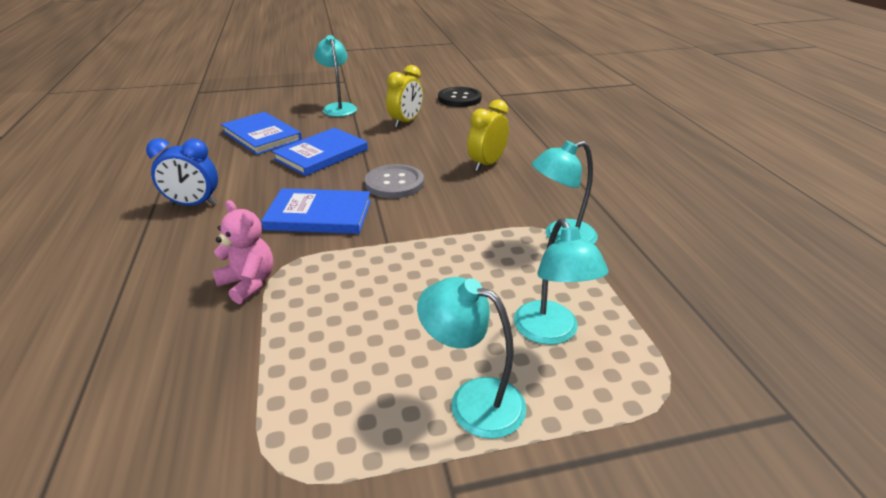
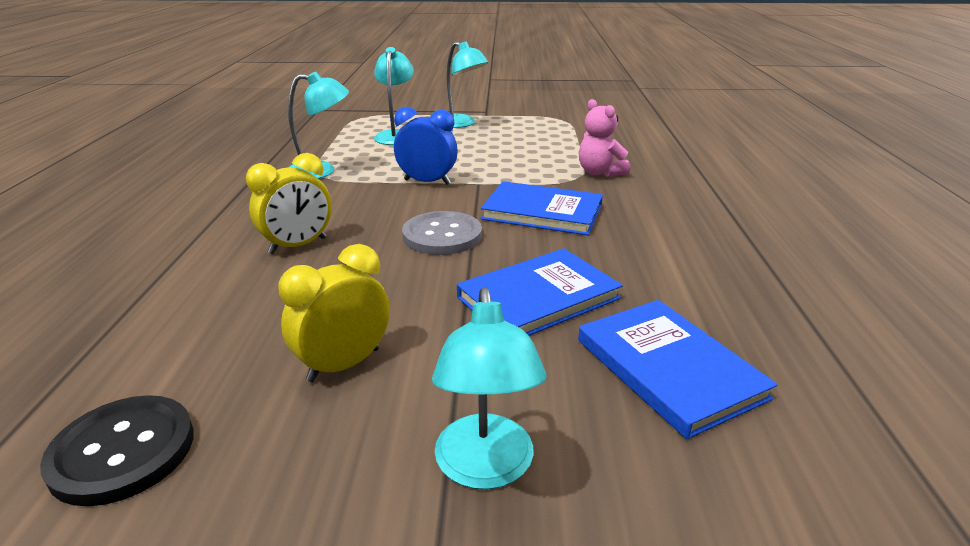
camera: 165 degrees left, 5 degrees down
blue clock [146,138,218,206] -> blue clock moved to [394,107,458,185]

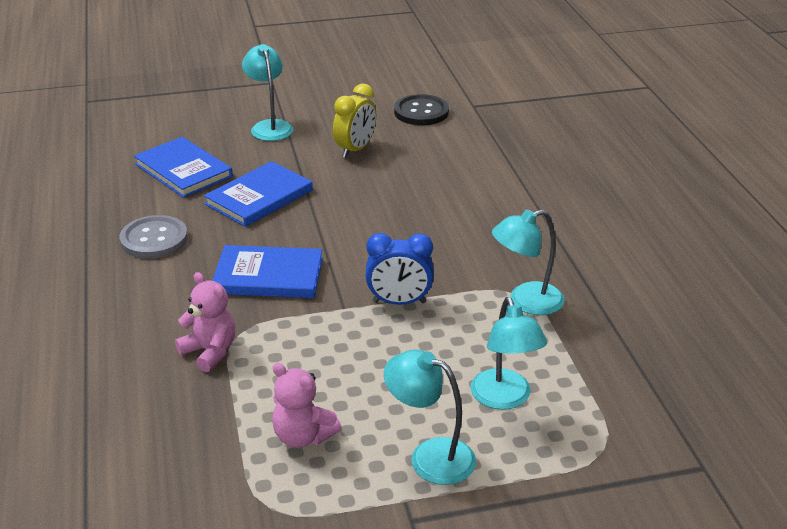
camera: 165 degrees right, 5 degrees up
yellow clock [246,153,332,254] -> none
grey button [402,211,482,255] -> grey button moved to [119,215,188,259]
none -> pink teddy bear [272,363,342,448]

